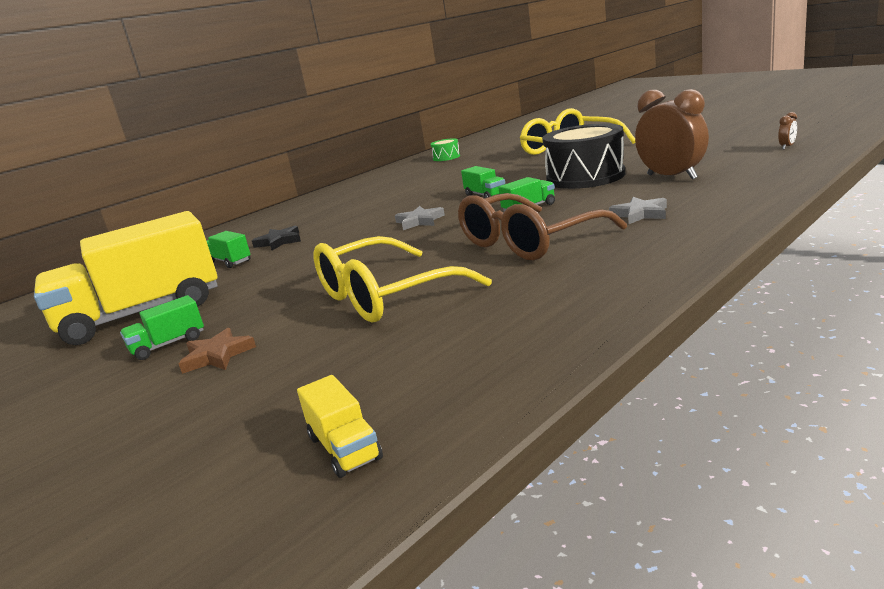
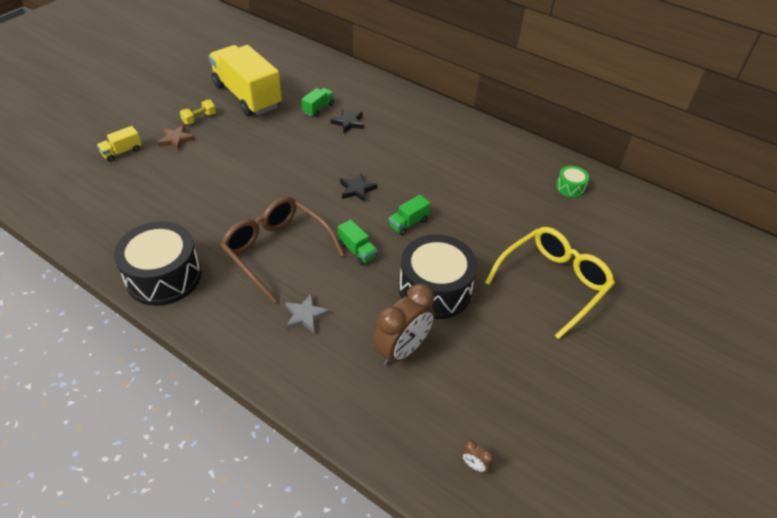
camera: 75 degrees right, 25 degrees up
green truck [120,295,204,360] -> yellow dumbbell [180,100,216,124]
yellow truck [297,375,383,478] -> yellow truck moved to [97,126,142,162]
yellow glasses [313,236,492,323] -> none
grey star [395,206,445,230] -> black star [340,173,377,202]
none -> black drum [114,221,201,306]

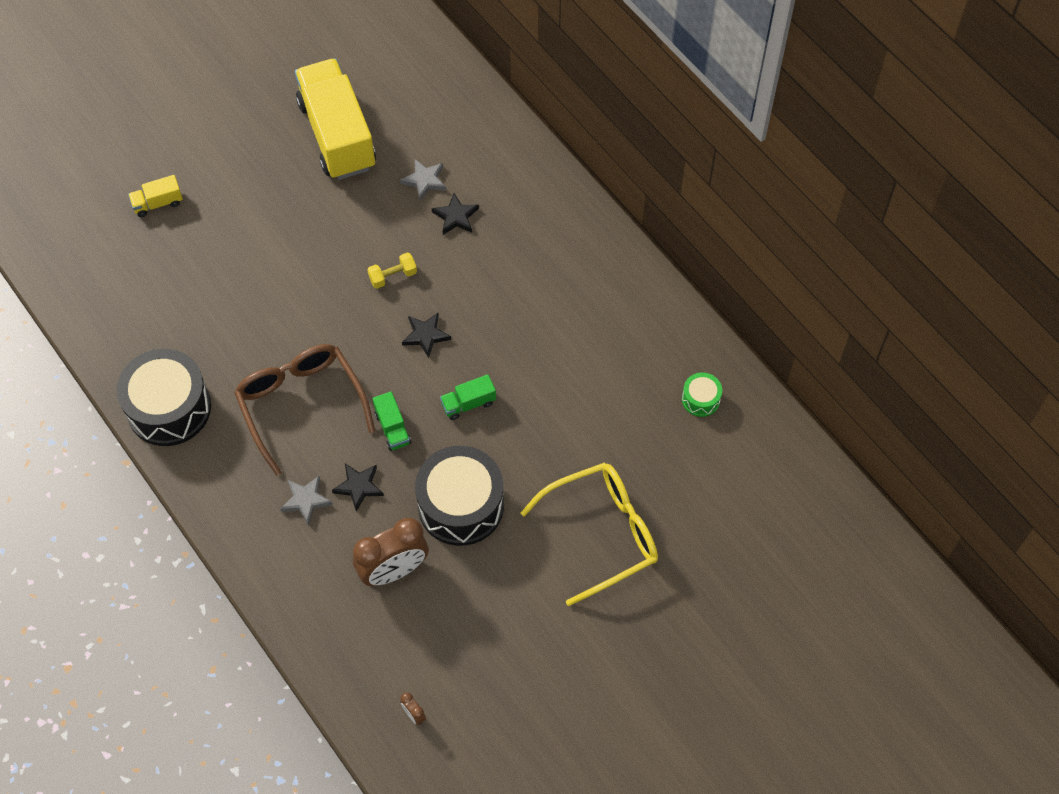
camera: 20 degrees right, 15 degrees up
brown star [157,125,195,151] -> none
yellow dumbbell [180,100,216,124] -> yellow dumbbell moved to [367,252,417,289]
green truck [301,88,334,117] -> grey star [400,159,446,201]
none -> black star [332,464,384,512]

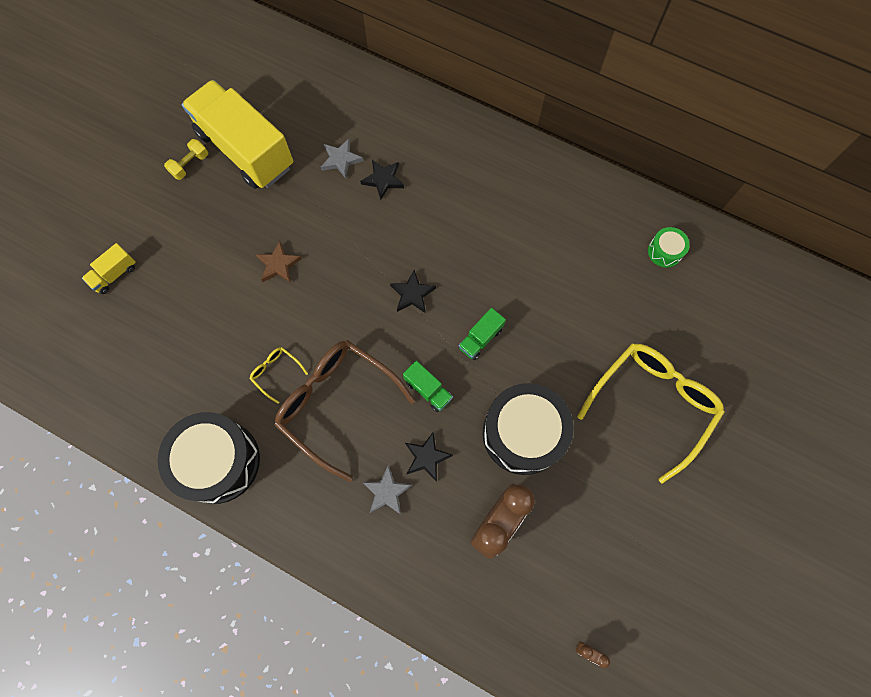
camera: 25 degrees left, 10 degrees up
yellow dumbbell [367,252,417,289] -> yellow dumbbell moved to [164,139,208,180]
none -> yellow glasses [250,347,308,404]
none -> brown star [256,241,302,283]

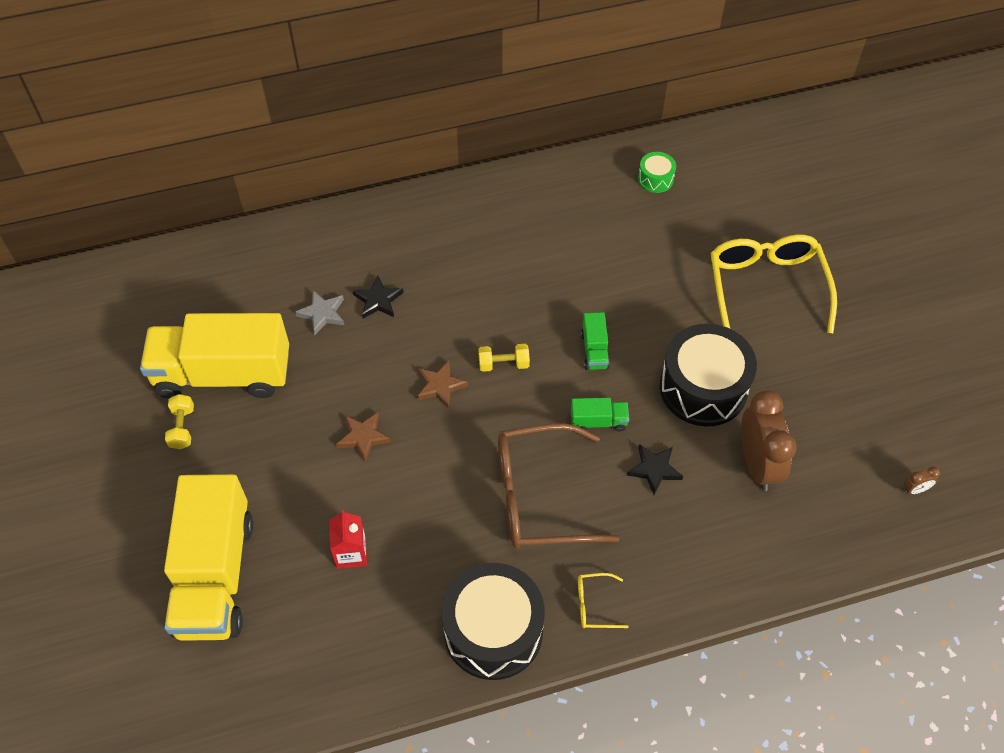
camera: 45 degrees left, 15 degrees down
yellow truck [82,243,136,294] -> yellow truck [164,474,253,641], size x2.46
yellow glasses [250,347,308,404] -> yellow glasses moved to [578,573,628,628]
grey star [362,465,412,514] -> none
black star [390,270,436,313] -> yellow dumbbell [478,344,530,372]
none -> red carton [329,510,367,569]
none -> brown star [417,361,468,409]

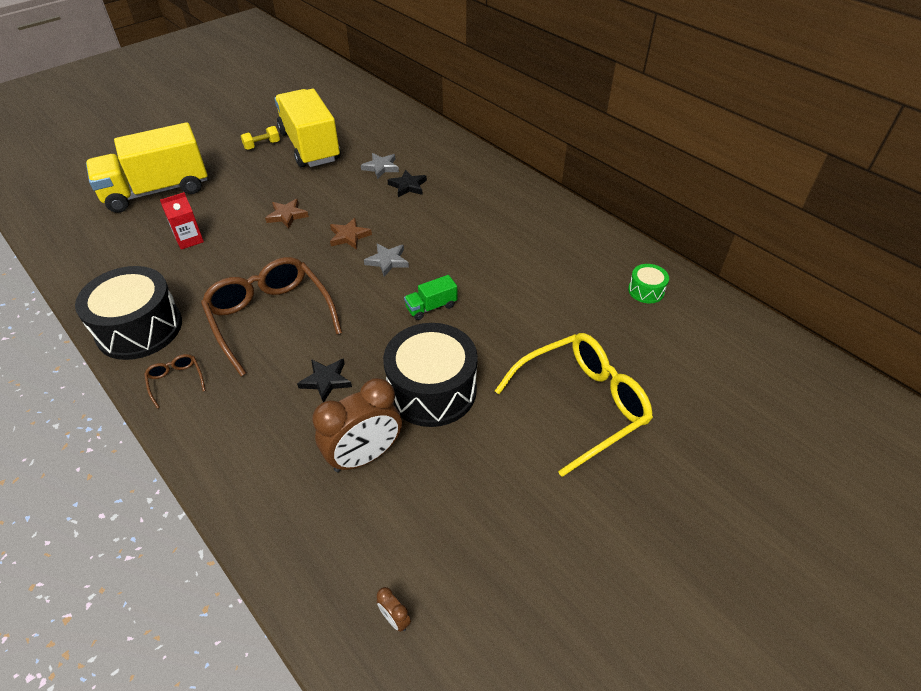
camera: 65 degrees right, 10 degrees down
yellow dumbbell [478,344,530,372] -> grey star [364,243,409,277]
green truck [571,398,629,431] -> none
yellow glasses [578,573,628,628] -> brown glasses [144,354,206,409]

